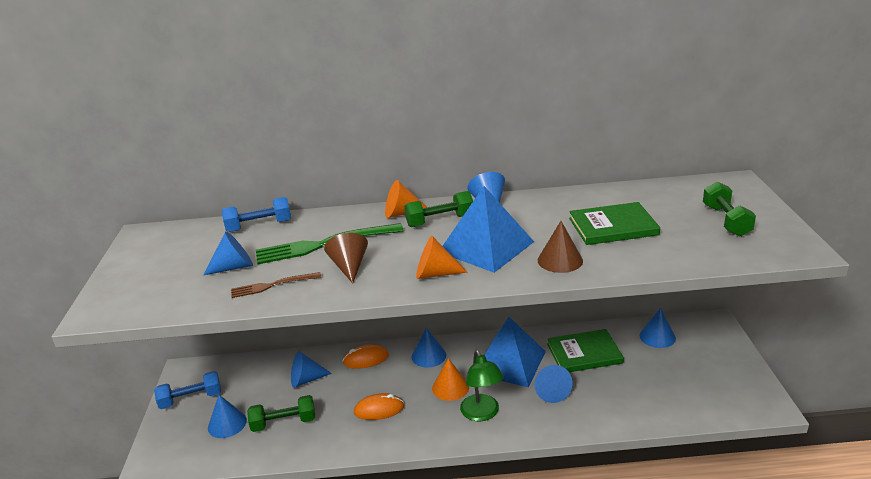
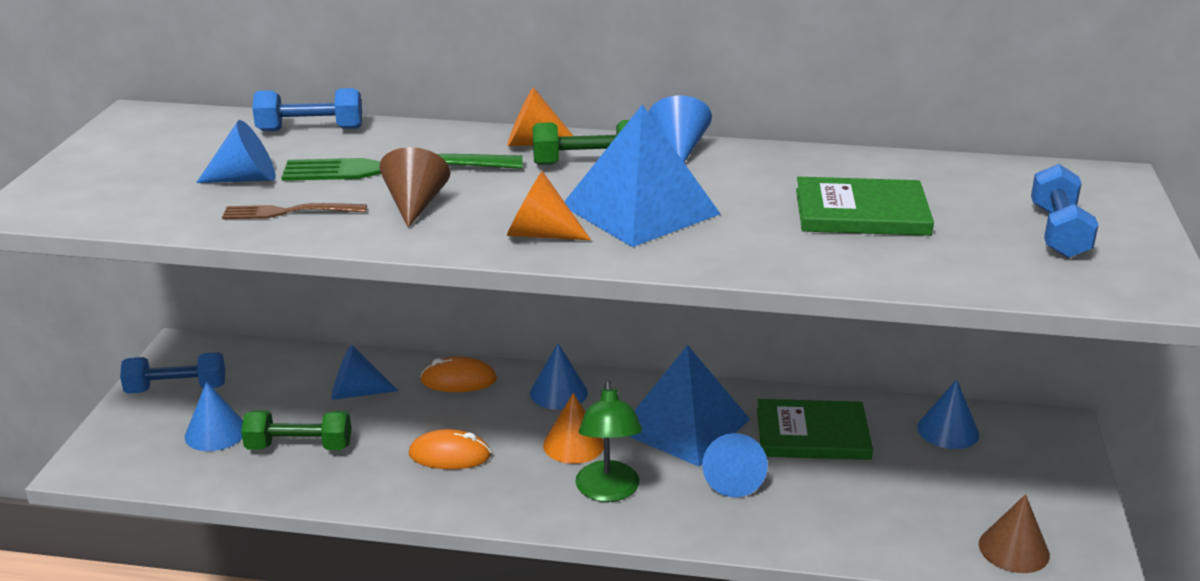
camera: 10 degrees right, 0 degrees up
brown cone [538,221,583,273] -> brown cone moved to [979,494,1050,573]
green dumbbell [703,181,756,237] -> blue dumbbell [1031,164,1099,258]

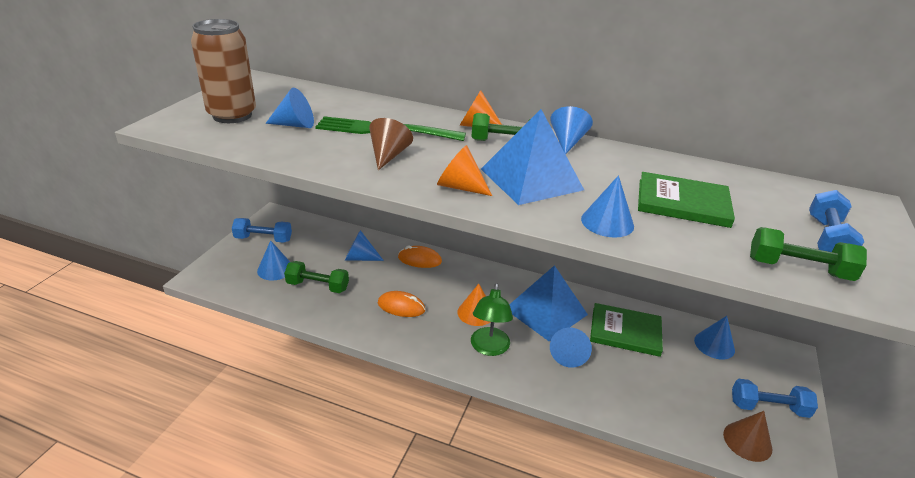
camera: 10 degrees right, 5 degrees up
brown fork [222,203,367,219] -> none
blue dumbbell [252,88,362,131] -> blue dumbbell moved to [732,379,818,418]
blue cone [530,343,588,410] -> blue cone moved to [581,175,634,238]
none -> brown can [191,19,256,123]
none -> green dumbbell [750,227,867,281]

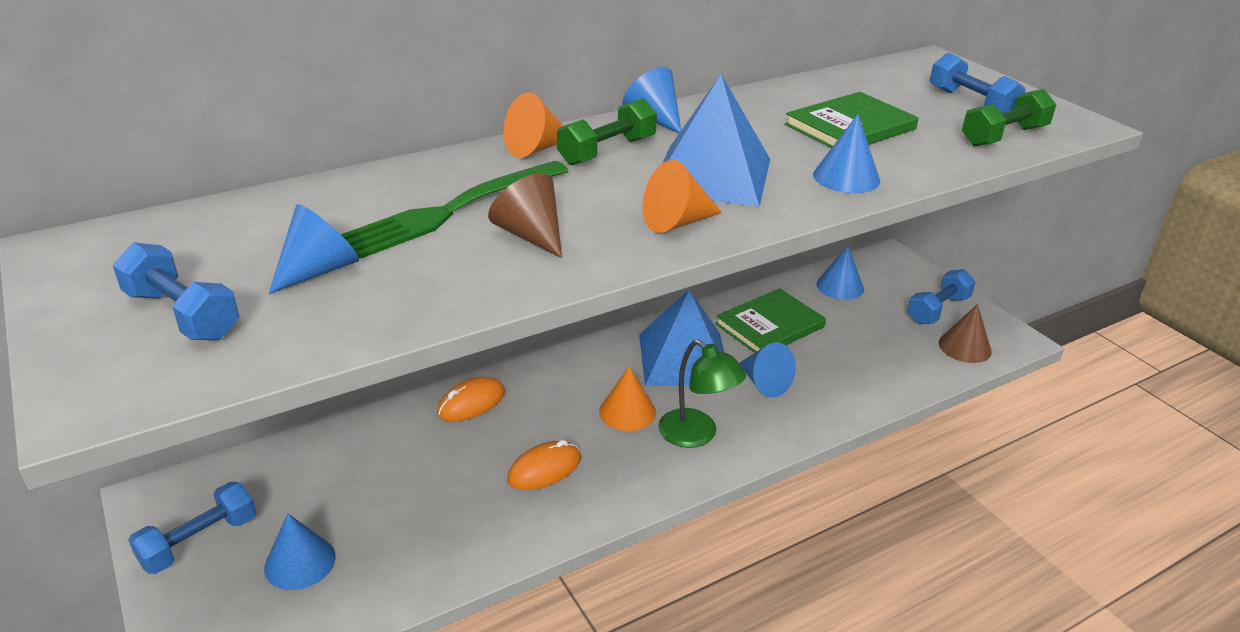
camera: 50 degrees left, 0 degrees up
brown can [191,19,256,123] -> blue dumbbell [113,242,239,340]
green dumbbell [284,261,349,293] -> none
blue cone [345,230,384,261] -> none

